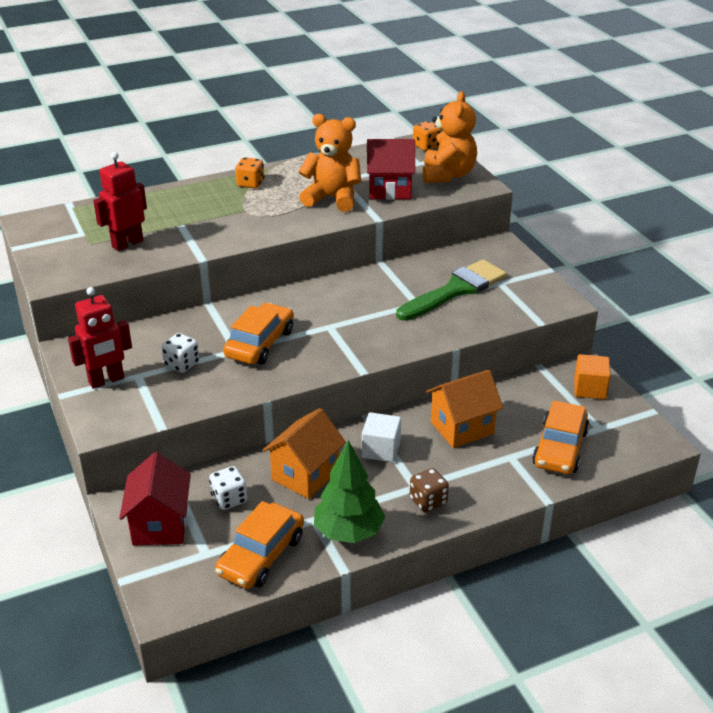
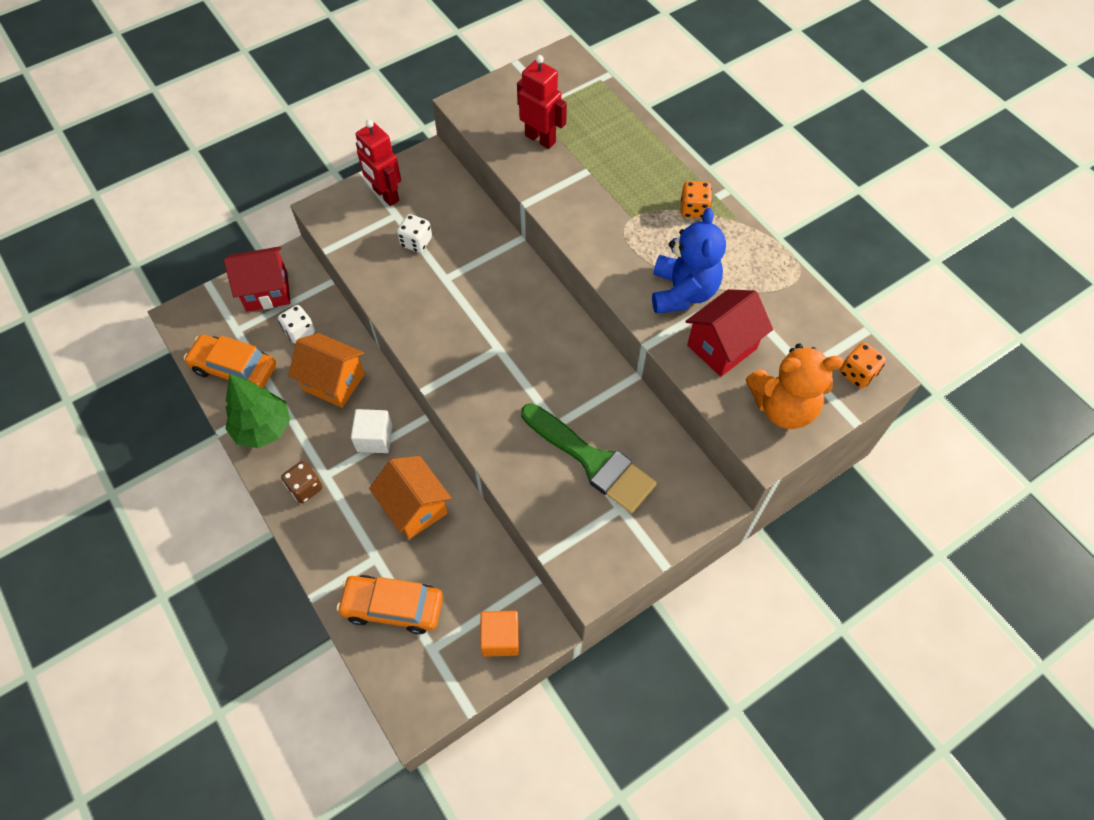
camera: 80 degrees right, 25 degrees up
orange car [223,303,294,364] -> none
orange teddy bear [298,114,361,212] -> blue teddy bear [652,208,726,314]
red house [367,139,415,200] -> red house turned 60 degrees clockwise [685,289,773,377]

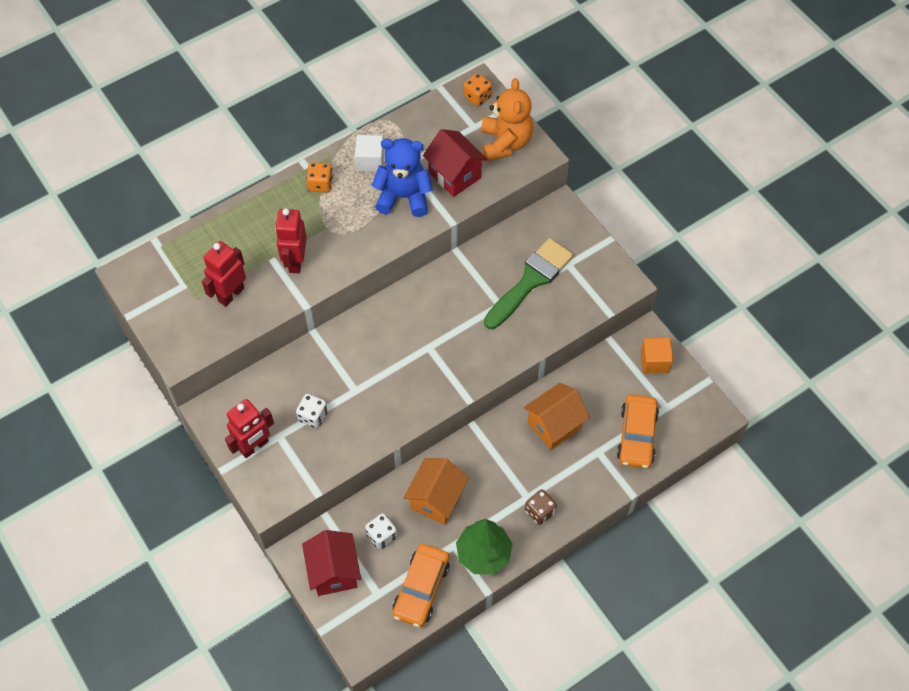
camera: 90 degrees left, 0 degrees up
white cube [351,409,393,453] -> white cube moved to [355,135,385,172]
none -> red robot [275,209,307,273]

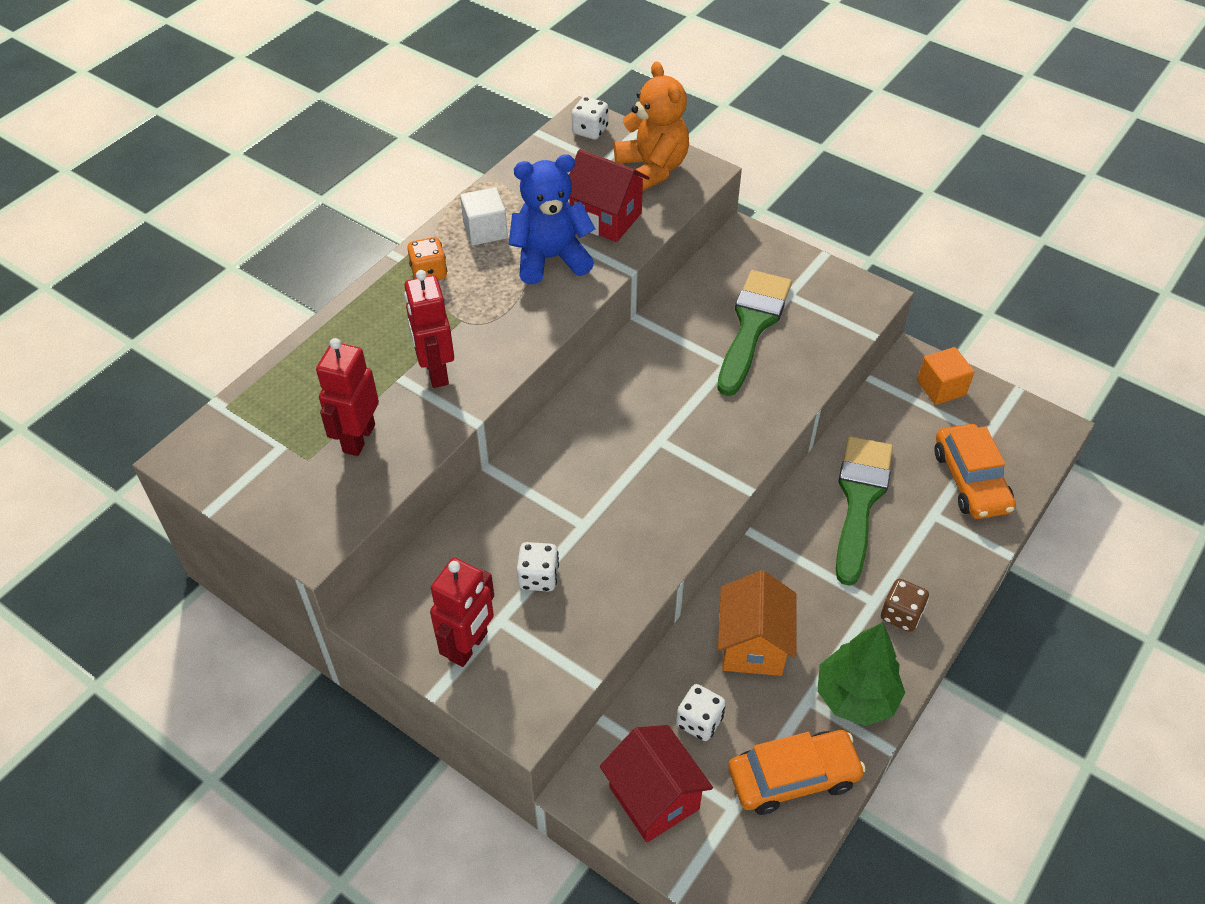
camera: 20 degrees left, 10 degrees down
orange car [392,544,450,627] -> orange car turned 105 degrees counterclockwise [728,730,866,815]
orange dice [463,73,492,106] -> white dice [572,97,608,140]
orange house [524,383,590,450] -> green brush [836,436,893,586]

